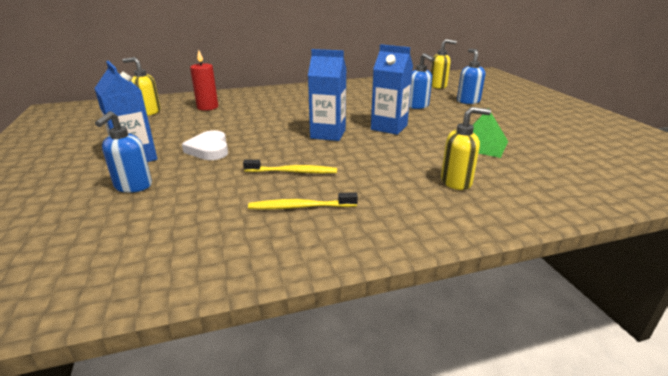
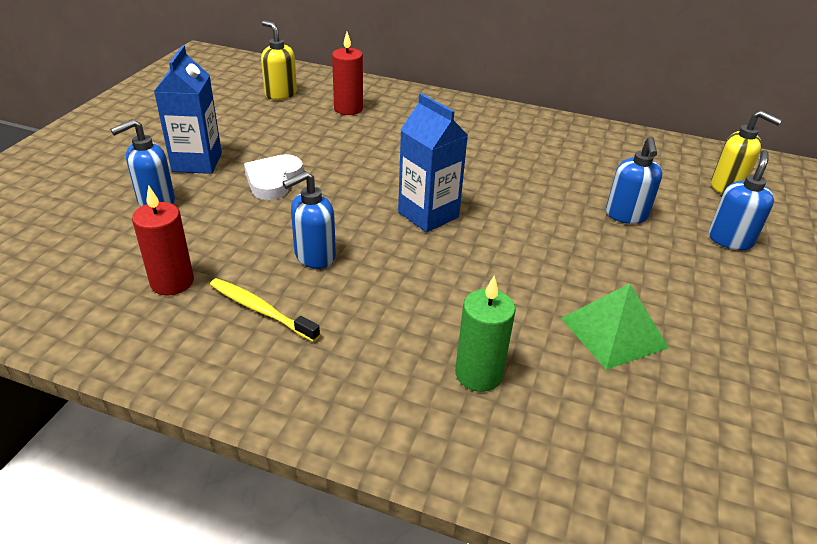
camera: 35 degrees right, 10 degrees up
yellow toothbrush [243,159,337,173] -> blue soap dispenser [282,171,336,269]
blue carton [371,44,413,135] -> none
yellow soap dispenser [441,107,491,190] -> green candle [455,275,516,392]
none -> red candle [132,185,194,295]

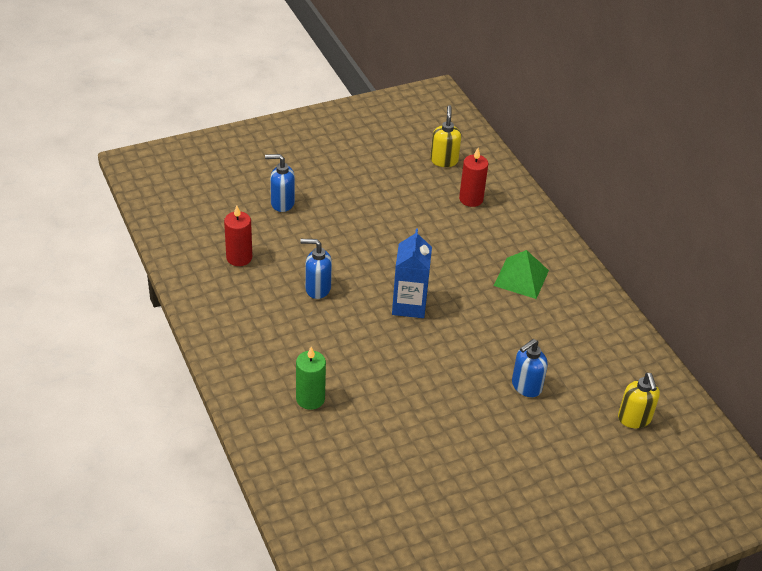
camera: 45 degrees right, 5 degrees up
blue carton [154,45,222,174] -> none
yellow toothbrush [210,278,320,342] -> none
white heart [244,154,303,200] -> none
green pyramid [561,283,669,370] -> green pyramid moved to [494,250,549,299]
blue soap dispenser [709,150,774,250] -> none

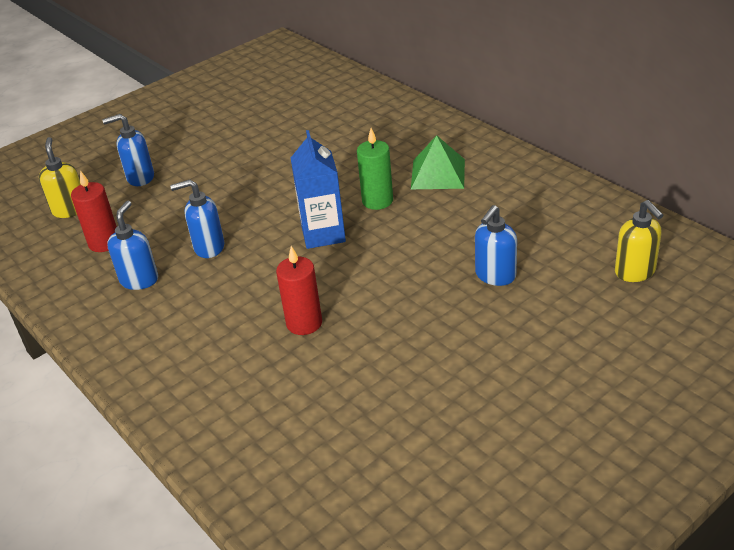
camera: 10 degrees left, 5 degrees down
green candle [296,347,326,410] -> green candle moved to [357,128,393,210]
yellow soap dispenser [430,105,461,167] -> yellow soap dispenser moved to [39,137,81,218]
red candle [459,148,489,207] -> red candle moved to [276,246,322,335]
none -> blue soap dispenser [107,201,158,290]

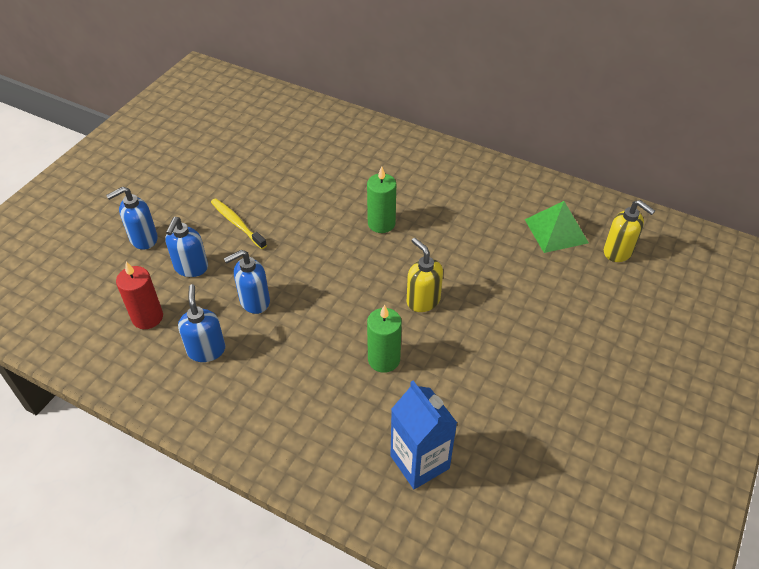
camera: 25 degrees left, 10 degrees up
yellow soap dispenser [39,137,81,218] -> yellow soap dispenser moved to [407,238,443,312]
red candle [276,246,322,335] -> green candle [367,305,402,373]
blue carton [291,130,346,249] -> blue carton moved to [390,381,457,489]
green pyramid [411,135,465,189] -> green pyramid moved to [525,201,589,253]
blue soap dispenser [475,205,517,286] -> blue soap dispenser moved to [165,217,208,277]
none -> yellow toothbrush [211,198,267,249]

